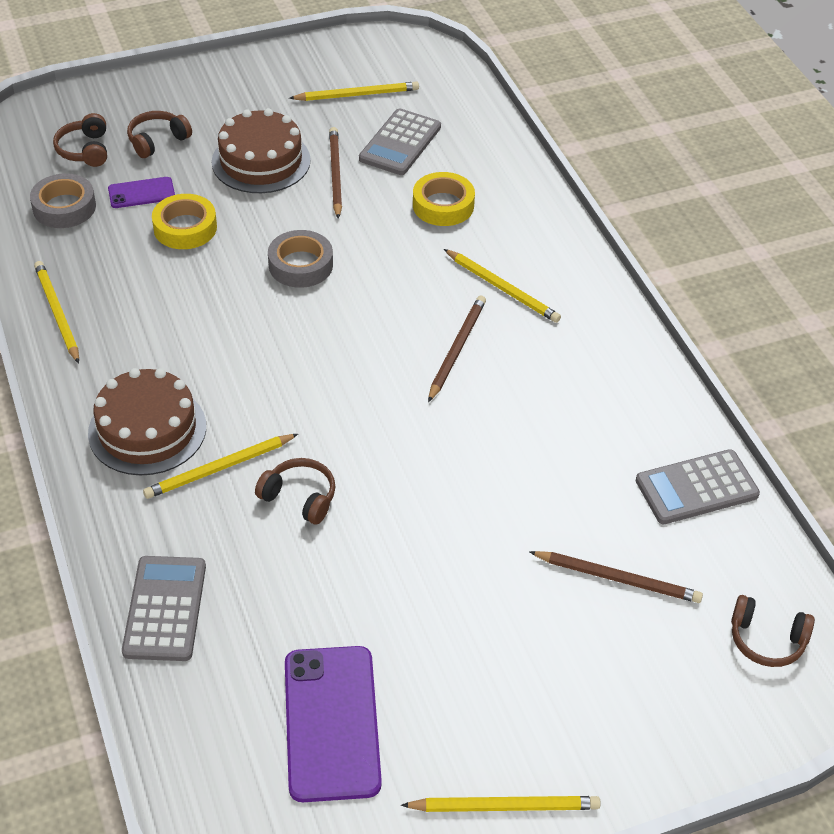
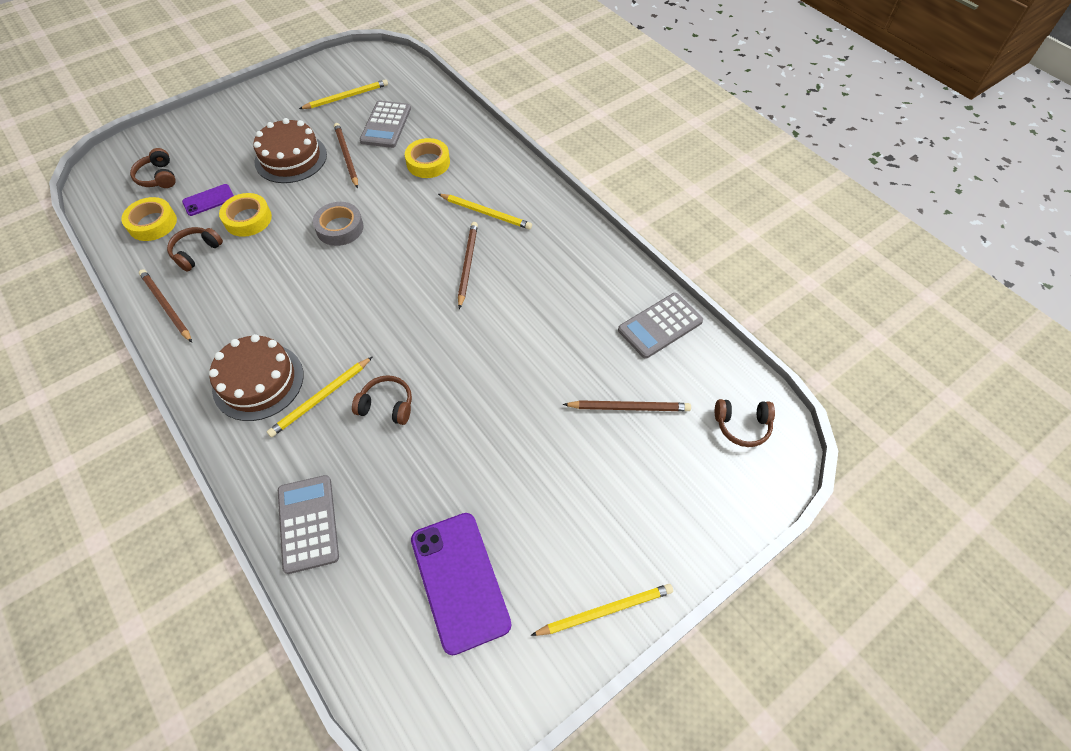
camera: 15 degrees left, 10 degrees up
grey tape [30,173,96,228] -> yellow tape [121,197,177,241]
yellow pencil [34,261,79,364] -> brown pencil [139,269,192,342]
brown headphones [127,111,192,158] -> brown headphones moved to [167,227,223,271]

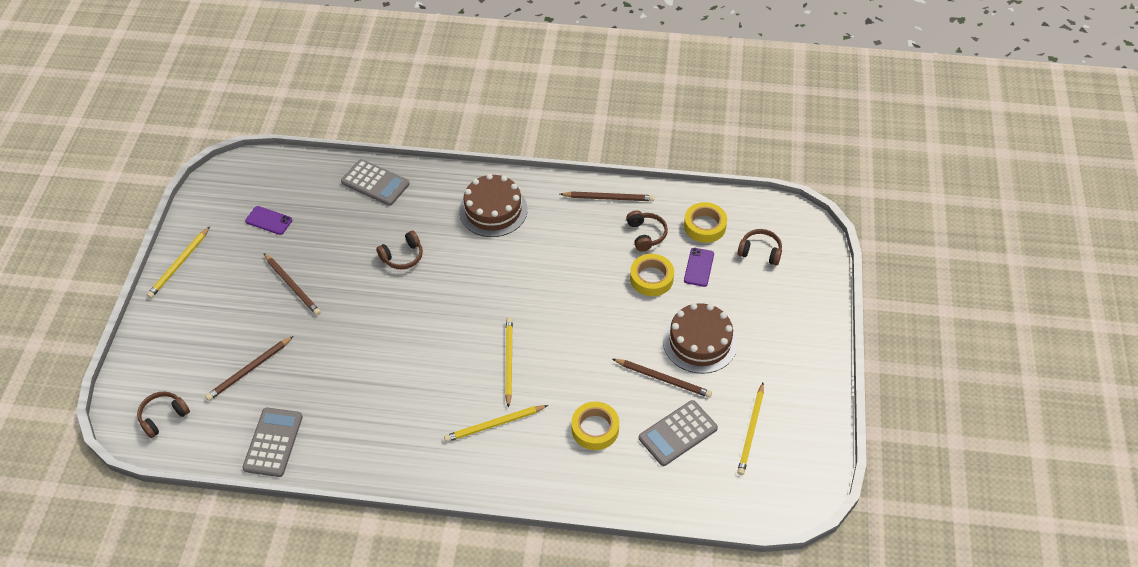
camera: 135 degrees right, 5 degrees down
yellow pencil [267,357,372,437] -> yellow pencil moved to [505,318,513,408]
grey tape [313,202,364,246] -> none
grey calculator [360,100,411,148] -> grey calculator turned 90 degrees counterclockwise [639,400,718,466]
purple phone [411,513,511,656] -> purple phone [245,206,292,235], size x0.51
brown pencil [458,222,478,309] -> brown pencil moved to [264,253,321,315]

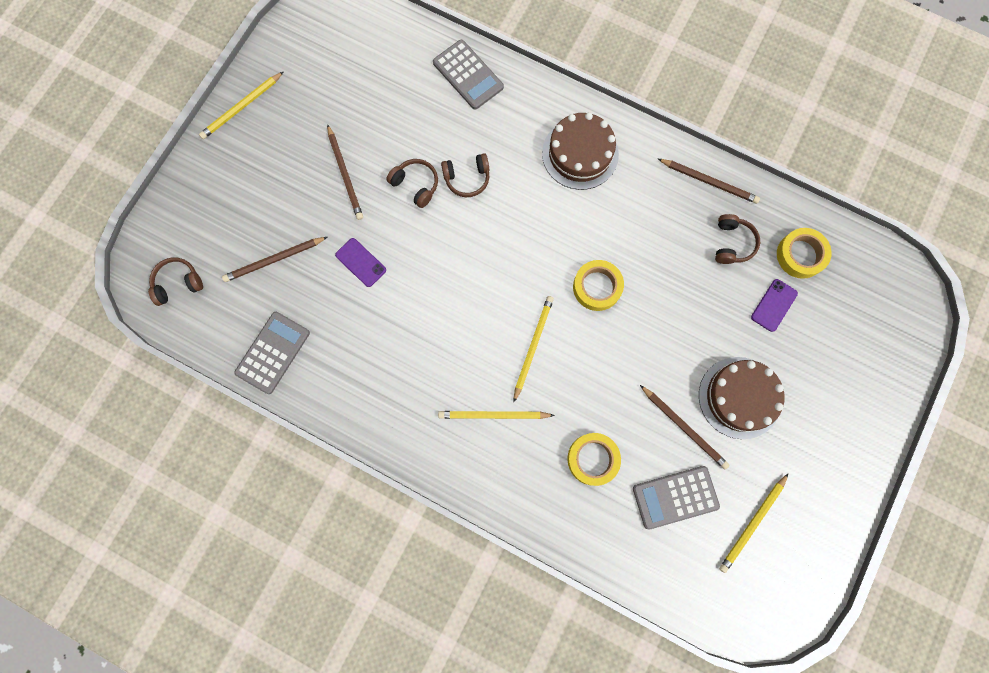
camera: 20 degrees right, 25 degrees up
purple phone [245,206,292,235] -> purple phone moved to [335,238,386,287]
yellow tape [630,254,674,296] -> yellow tape moved to [573,260,624,311]
brown headphones [737,229,782,266] -> brown headphones moved to [386,159,438,208]

